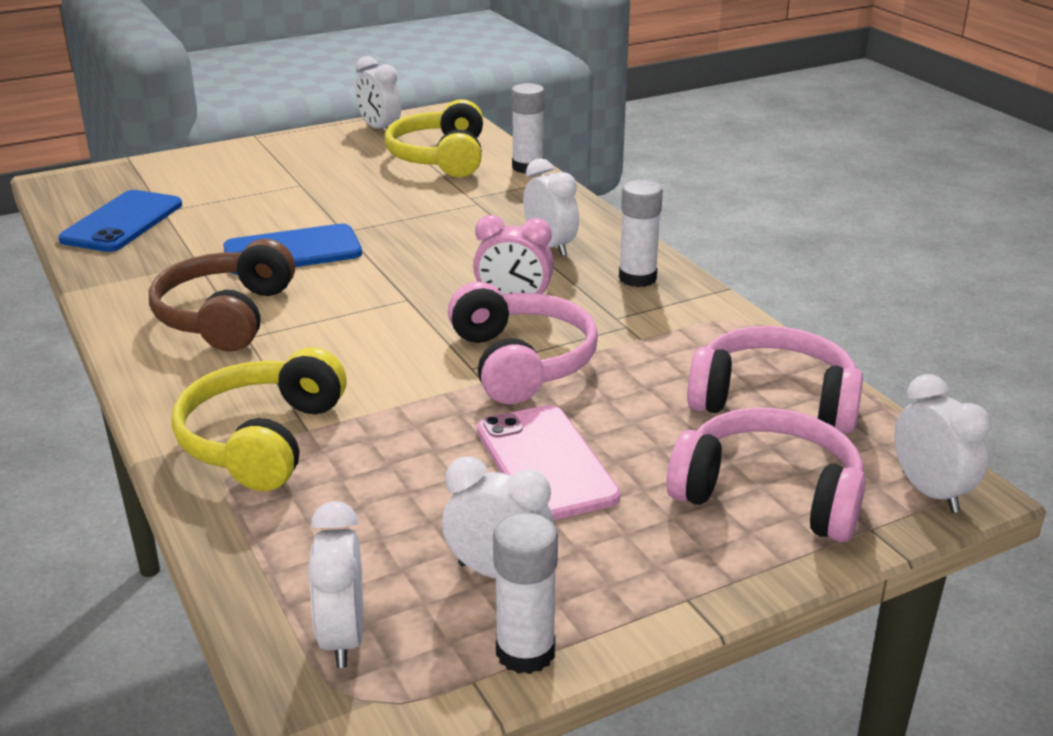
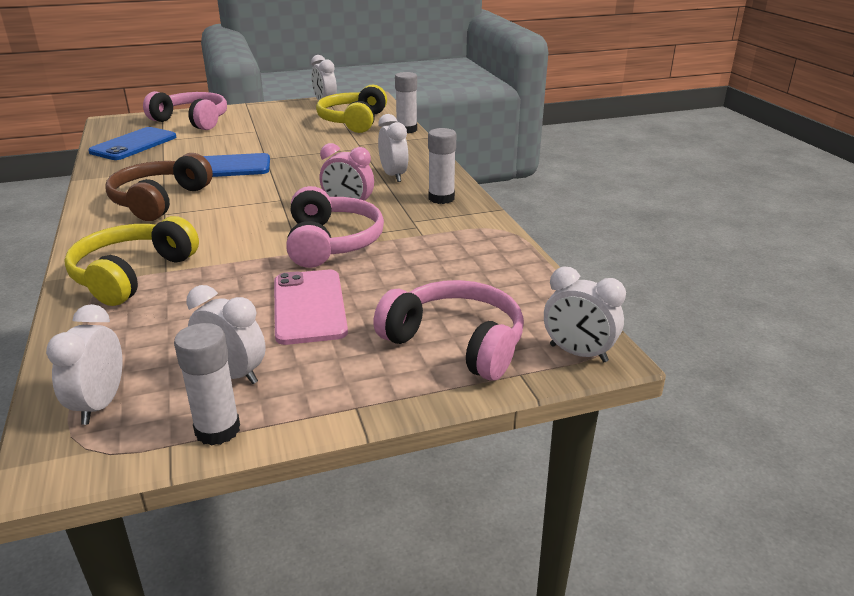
camera: 10 degrees right, 0 degrees up
pink headphones [687,326,863,434] -> pink headphones moved to [143,91,227,130]
white clock [894,374,991,513] -> white clock turned 135 degrees clockwise [544,267,626,362]

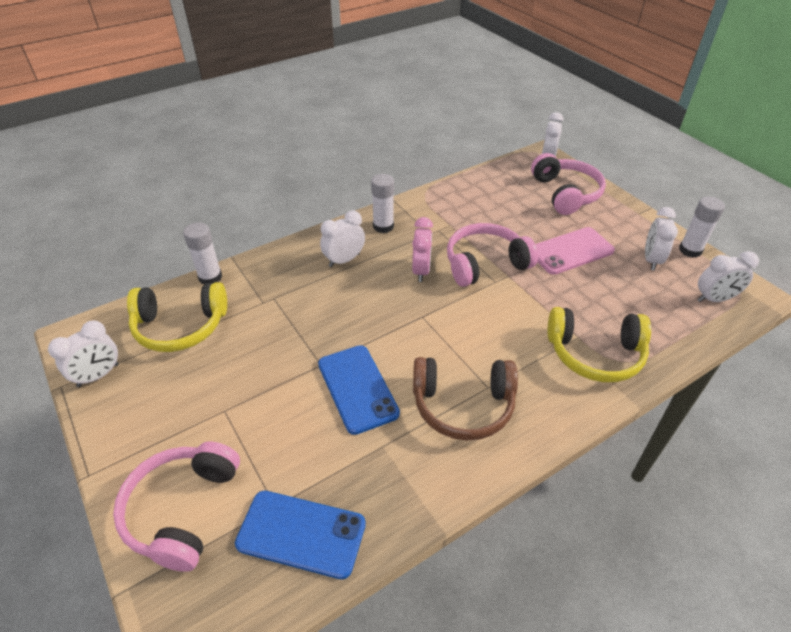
camera: 105 degrees left, 15 degrees up
pink headphones [373,280,524,381] -> pink headphones turned 150 degrees clockwise [531,153,606,215]

